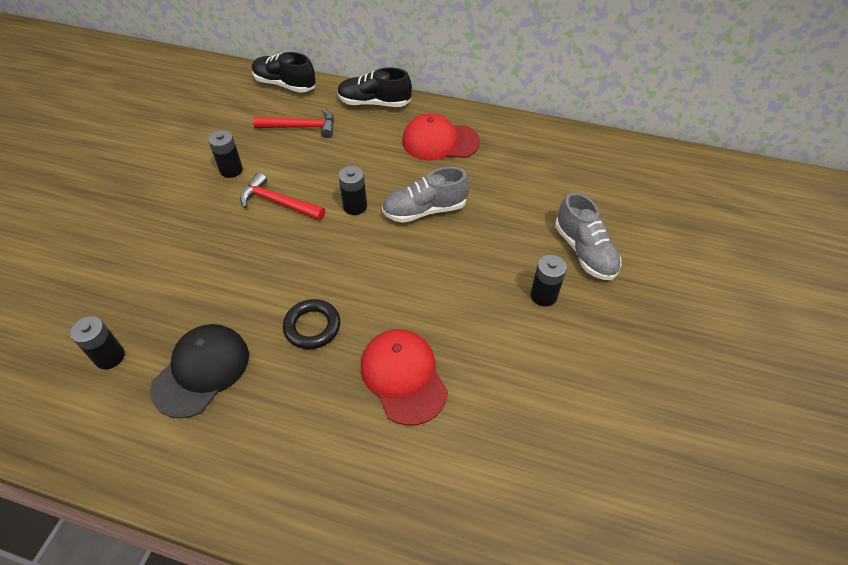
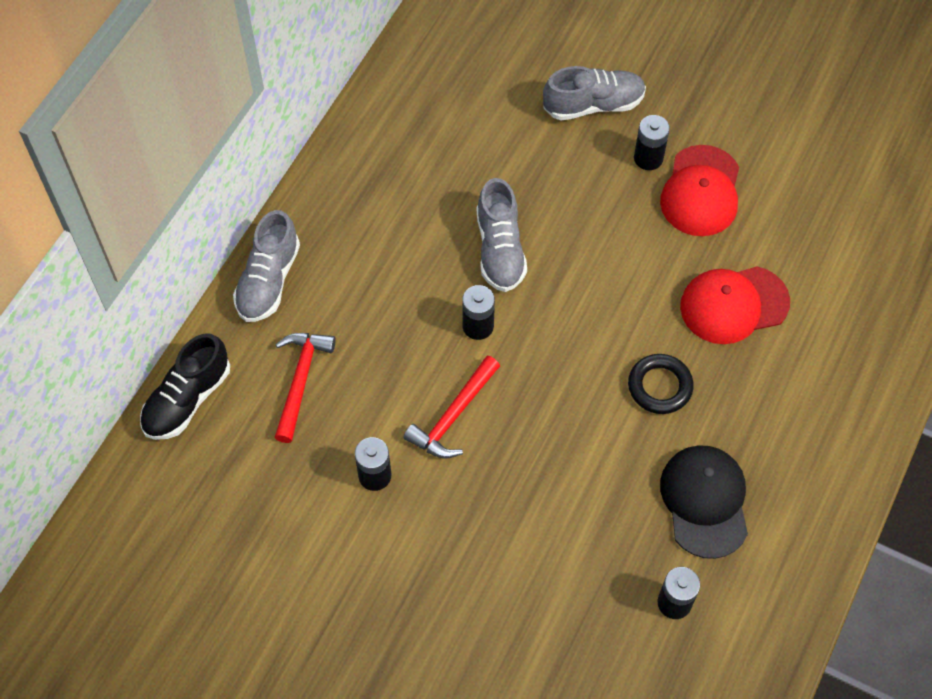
camera: 80 degrees left, 10 degrees up
black cap [150,324,249,419] -> black cap turned 45 degrees clockwise [660,445,748,559]
black shoe [337,68,412,107] -> grey shoe [233,210,300,322]
red cap [402,113,480,161] -> red cap moved to [660,145,739,236]

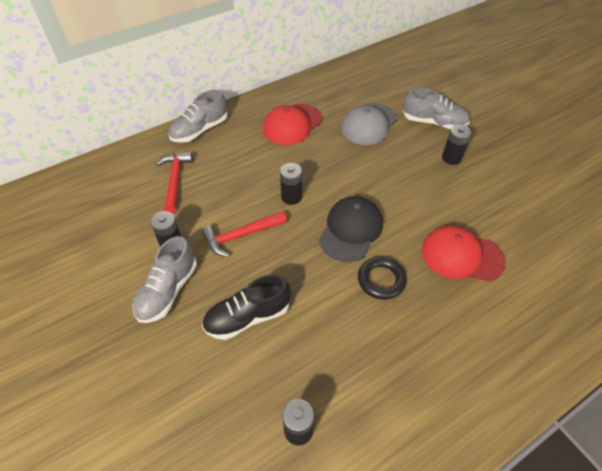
camera: 30 degrees right, 10 degrees down
black shoe [140,333,230,440] -> black shoe moved to [202,275,291,340]
red hammer [274,333,336,443] -> red hammer turned 45 degrees counterclockwise [155,152,193,213]
grey shoe [477,178,527,292] -> grey shoe moved to [133,236,197,323]
red cap [660,145,739,236] -> red cap moved to [263,104,322,145]
black cap [660,445,748,559] -> black cap moved to [319,196,383,262]
none -> grey cap [341,103,397,145]

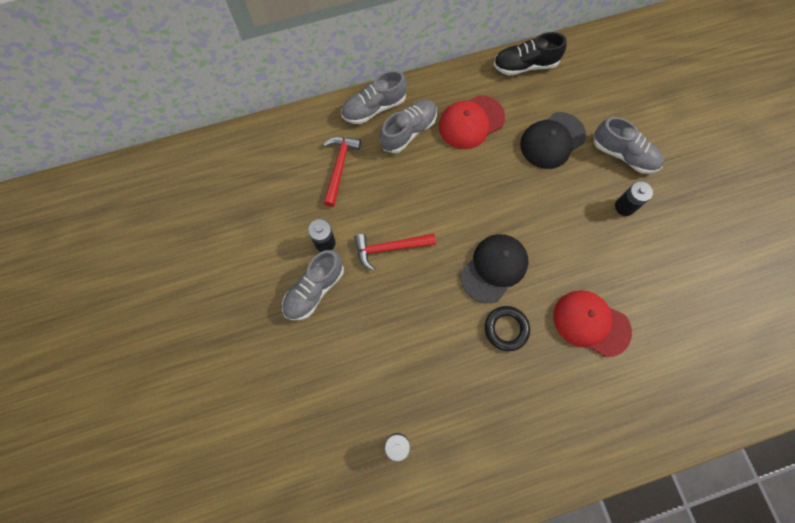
camera: 15 degrees right, 20 degrees up
black shoe [202,275,291,340] -> black shoe moved to [493,32,567,76]
black battery [280,163,302,205] -> none
grey cap [341,103,397,145] -> black cap [520,112,586,169]
none -> grey shoe [380,99,437,153]

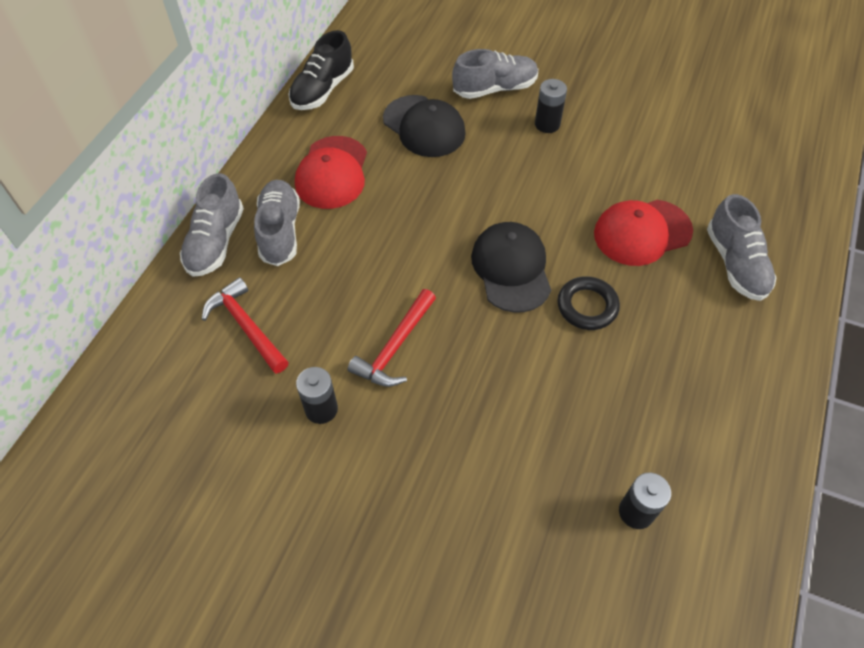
camera: 50 degrees left, 15 degrees down
grey shoe [282,250,344,320] -> grey shoe moved to [707,194,777,301]
black cap [520,112,586,169] -> black cap turned 45 degrees counterclockwise [383,95,466,157]

